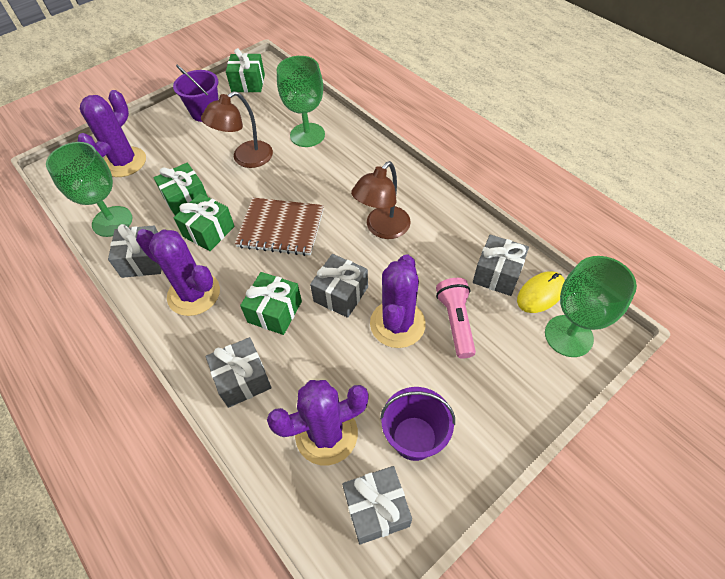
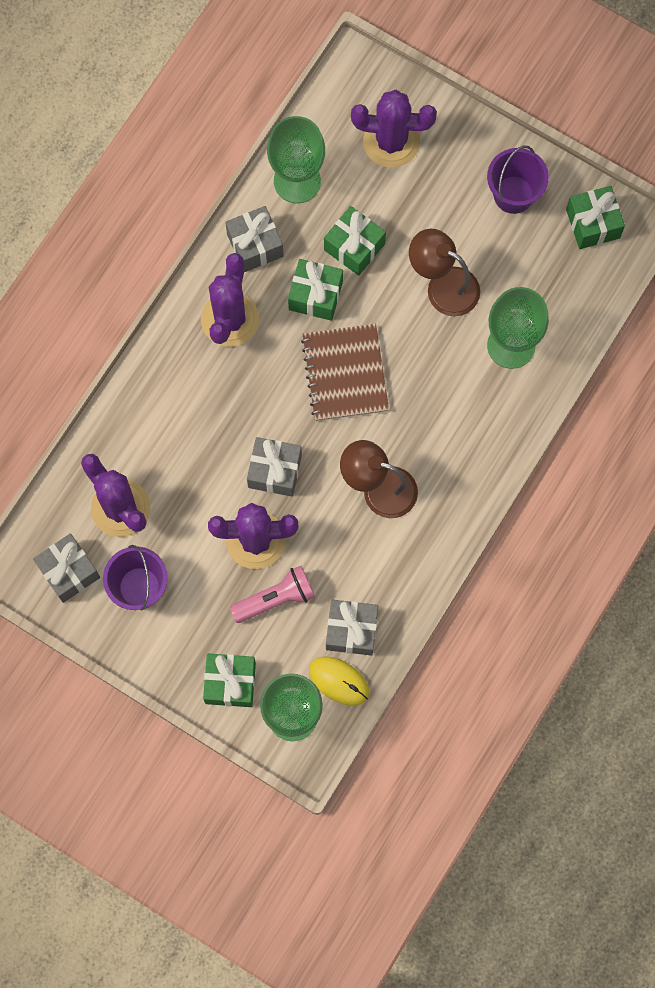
camera: 70 degrees right, 20 degrees up
grey gift [206,337,272,408] -> none
green gift [240,272,302,335] -> green gift moved to [203,654,256,707]

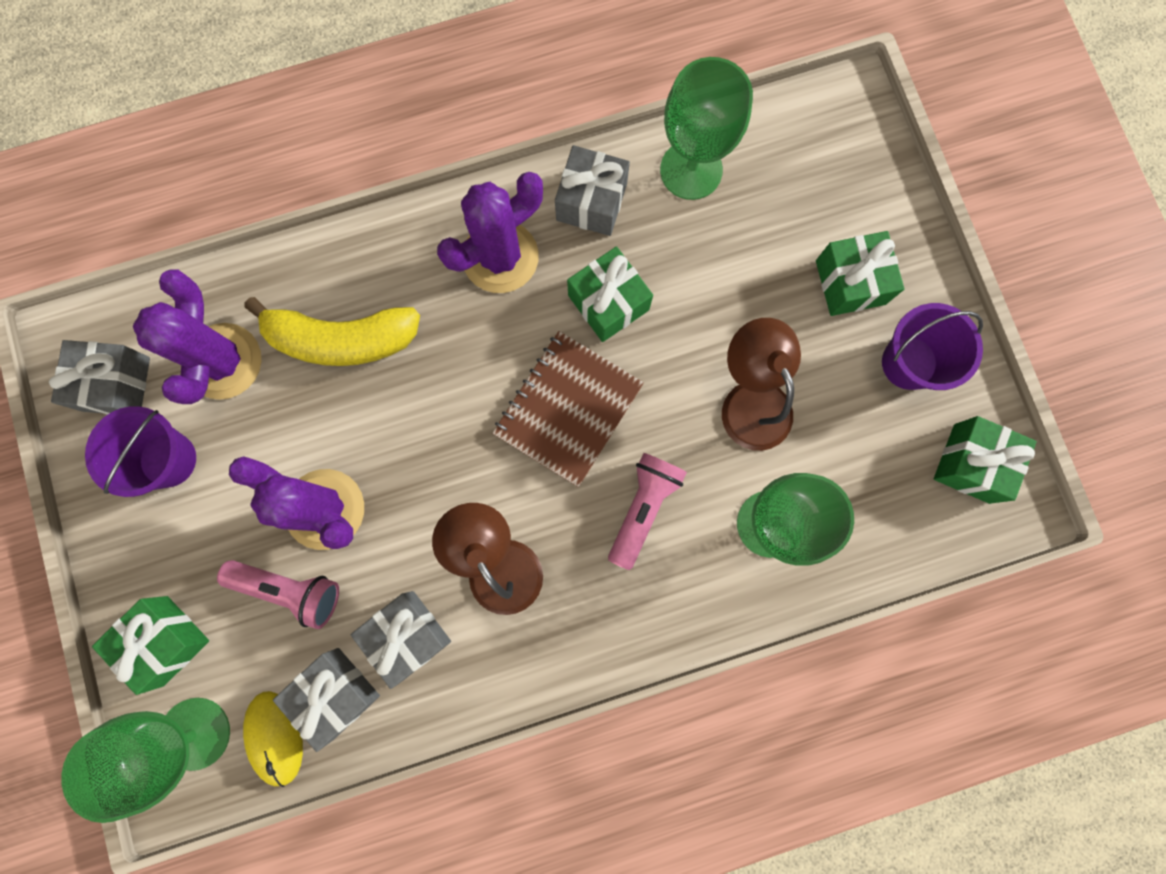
camera: 40 degrees right, 5 degrees up
grey gift [247,437,302,497] -> grey gift moved to [351,591,451,689]
green gift [324,206,386,276] -> green gift moved to [816,231,905,316]
purple cactus [351,90,437,168] -> none
none -> yellow banana [244,297,420,366]
none -> pink flashlight [608,453,687,570]

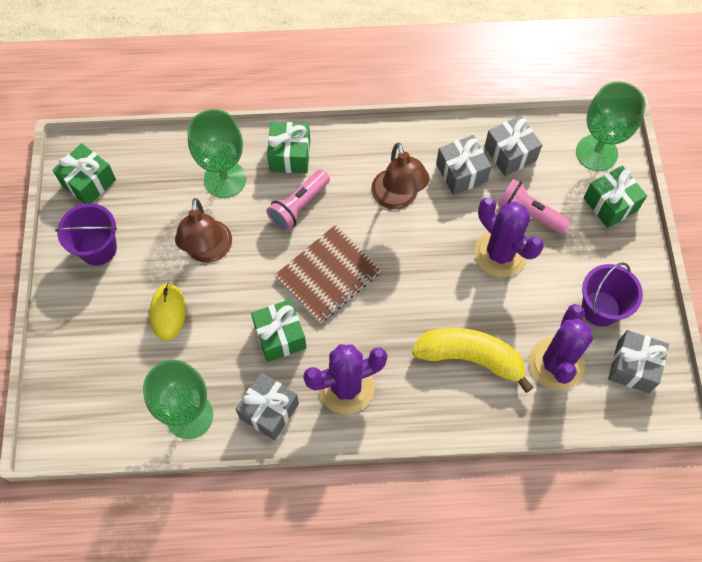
camera: 165 degrees left, 15 degrees down
yellow mouse [243,691,303,787] -> yellow mouse moved to [150,283,186,341]
green gift [816,231,905,316] -> green gift moved to [267,122,310,173]

